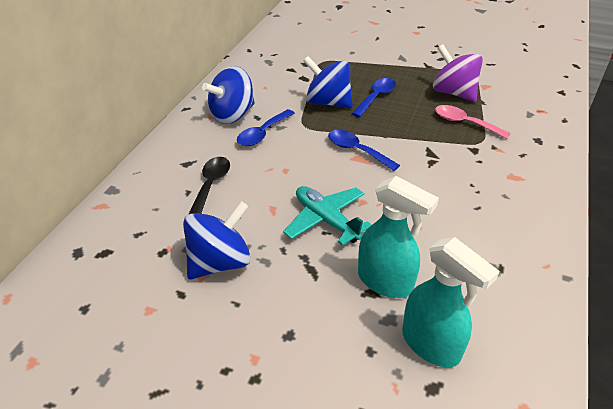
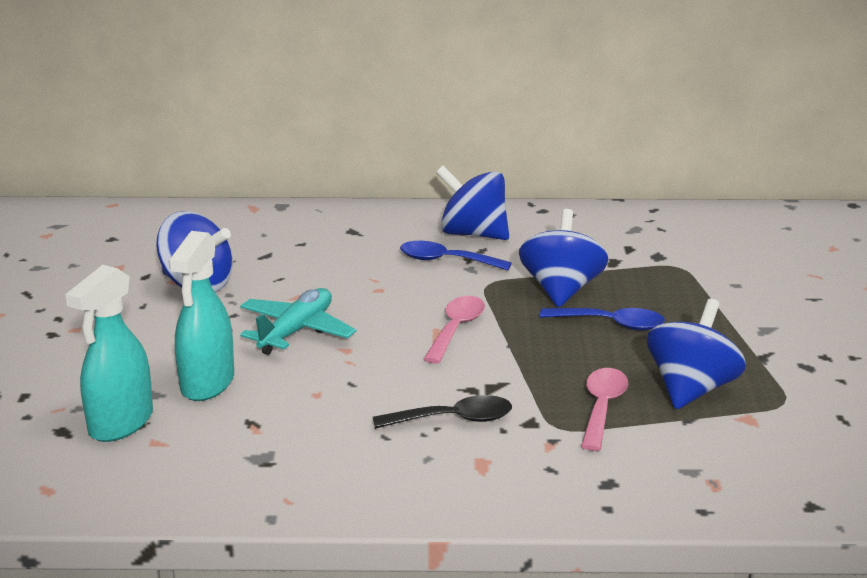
camera: 70 degrees right, 15 degrees down
black spoon [188,157,230,215] -> black spoon moved to [373,395,512,429]
blue spoon [328,130,400,171] -> pink spoon [423,296,485,364]
purple spinning top [433,44,483,102] -> blue spinning top [647,299,746,409]

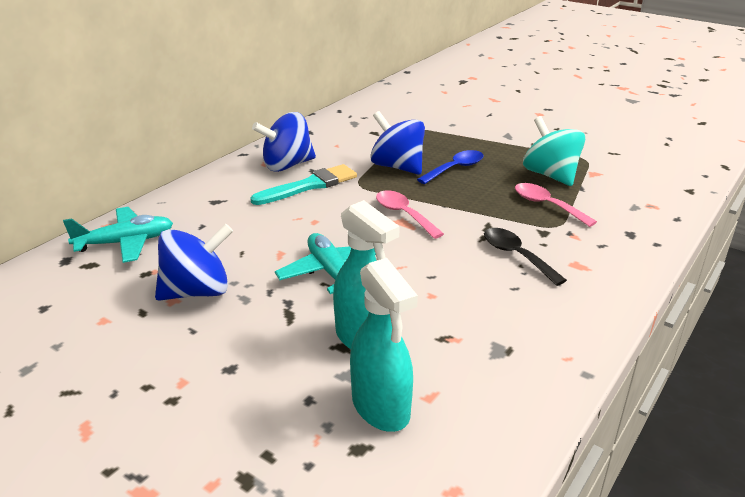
camera: 55 degrees left, 5 degrees up
black spoon [373,395,512,429] -> black spoon turned 60 degrees counterclockwise [484,228,567,286]
blue spoon [400,241,512,270] -> turquoise brush [250,164,357,205]
blue spinning top [647,299,746,409] -> turquoise spinning top [523,116,585,186]
none -> turquoise plane [63,207,173,263]

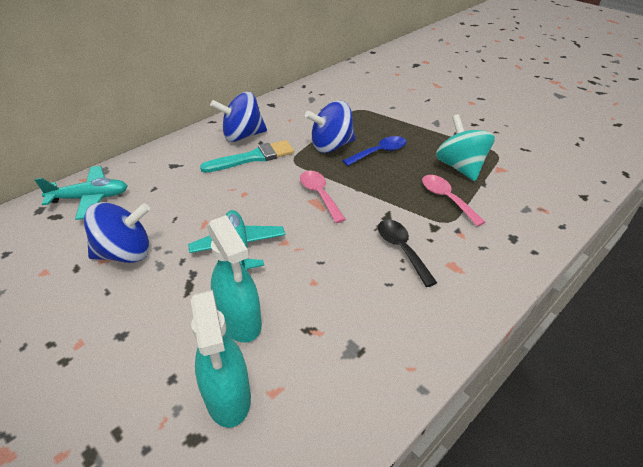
camera: 10 degrees right, 10 degrees up
blue spinning top [370,111,425,175] -> blue spinning top turned 75 degrees counterclockwise [305,100,356,153]

